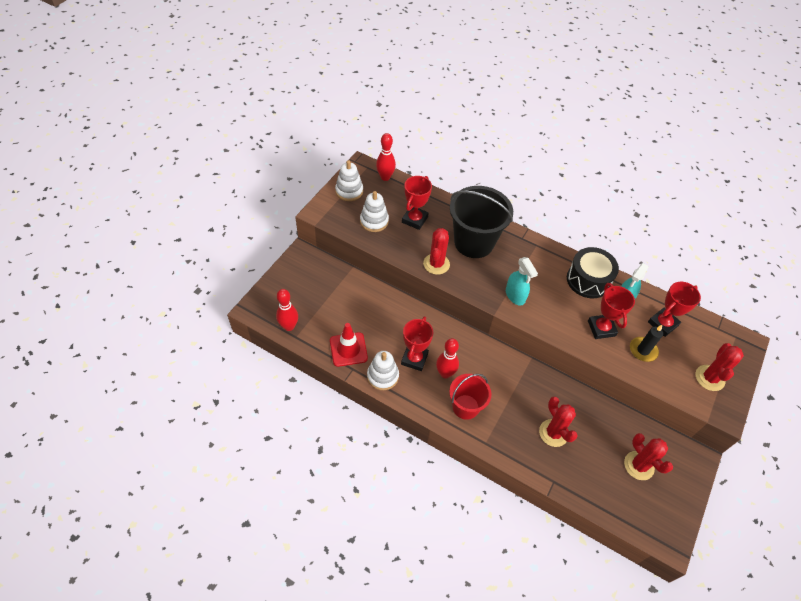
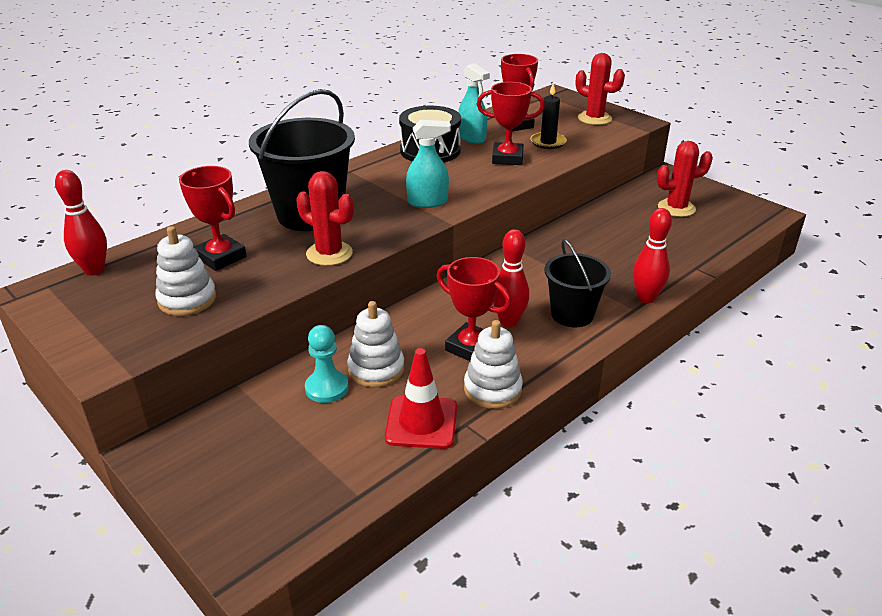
camera: 70 degrees left, 20 degrees down
red bowling pin [276,289,298,331] -> red bowling pin moved to [633,208,672,303]
white stacking toy [335,160,363,201] -> white stacking toy moved to [347,301,404,387]
red bucket [449,374,491,420] -> black bucket [544,239,611,327]
red cactus [539,396,578,447] -> none
none -> turquoise pawn [305,325,349,403]

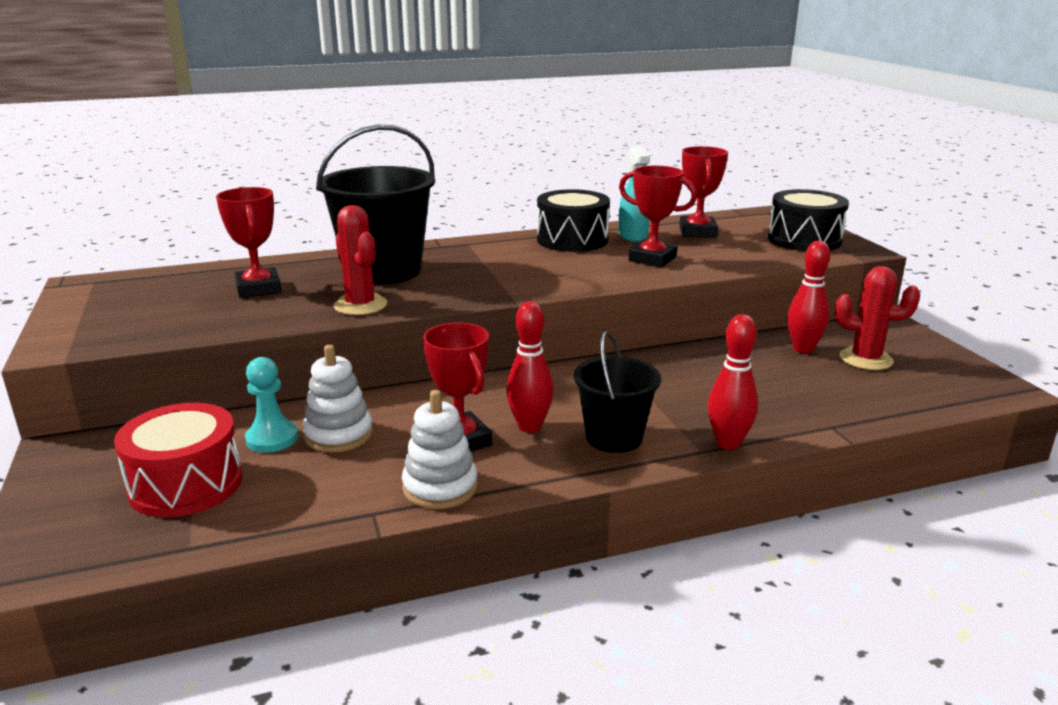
camera: 25 degrees right, 10 degrees down
red bowling pin [55,170,107,276] -> red bowling pin moved to [787,241,830,354]
white stacking toy [155,226,216,316] -> none
red traffic cone [385,348,457,449] -> none
turquoise spray bottle [406,120,451,208] -> none
black candle [530,83,567,149] -> none
red cactus [576,53,625,125] -> black drum [768,189,849,251]
none -> red drum [114,403,242,518]

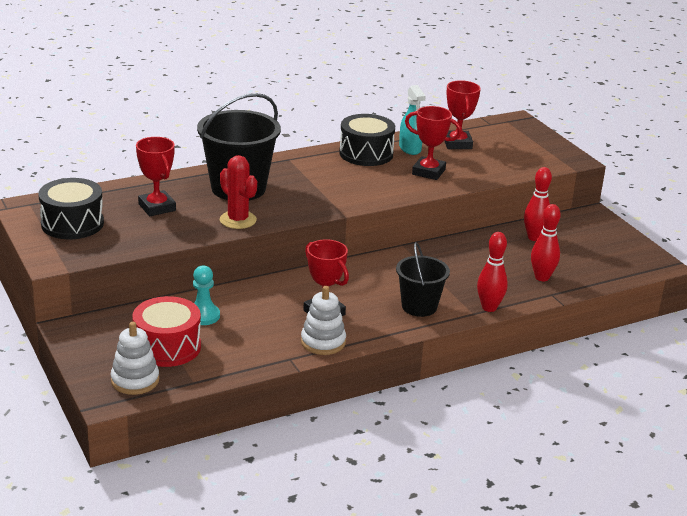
camera: 10 degrees left, 5 degrees up
white stacking toy [303,345,373,453] -> white stacking toy moved to [111,322,159,395]
red bowling pin [506,301,554,433] -> red bowling pin moved to [531,204,561,281]
black drum [768,189,849,251] -> black drum moved to [38,178,104,239]
red cactus [835,266,920,370] -> none

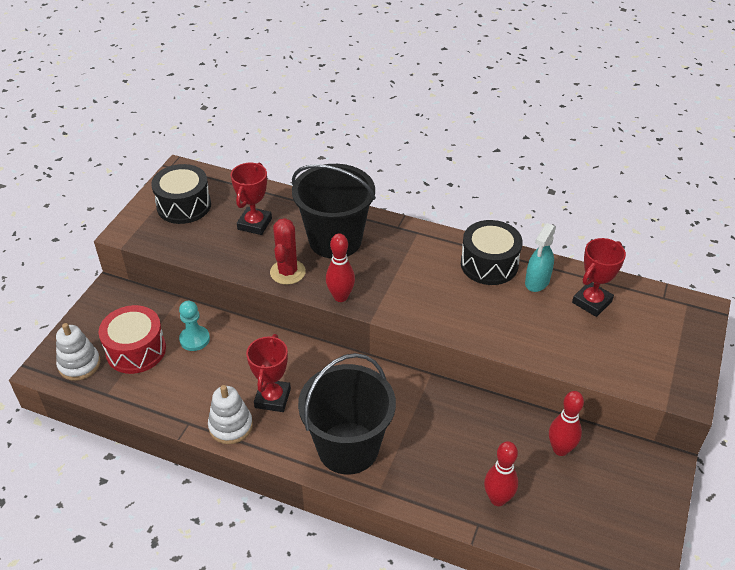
camera: 50 degrees right, 15 degrees up
black bucket [396,242,450,317] -> black bucket [298,353,396,475], size x1.66
red trophy [405,106,462,180] -> none
red bowling pin [477,232,508,312] -> red bowling pin moved to [326,233,355,302]

